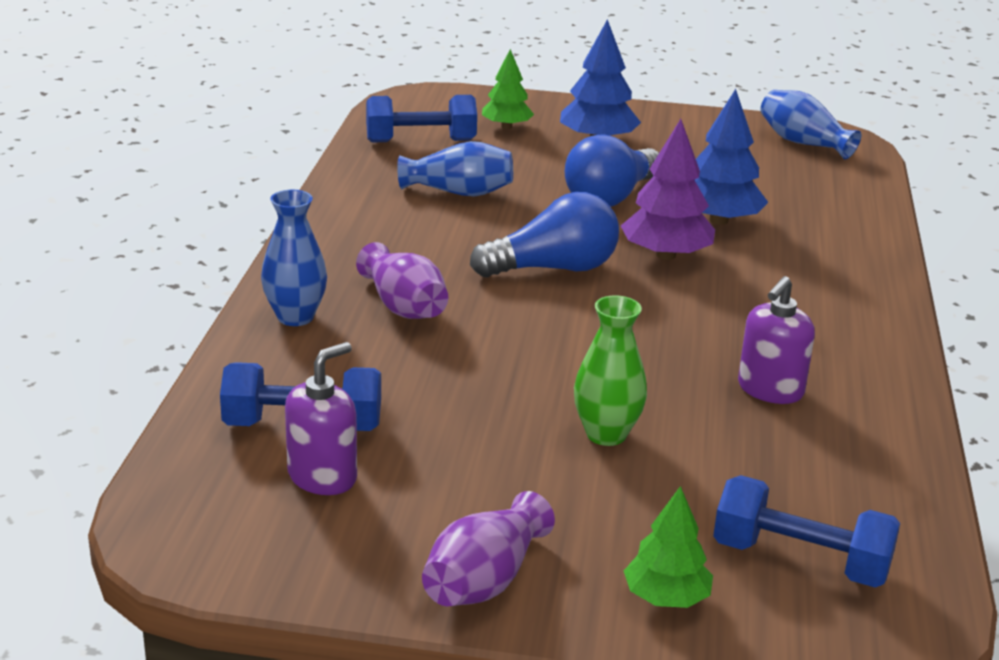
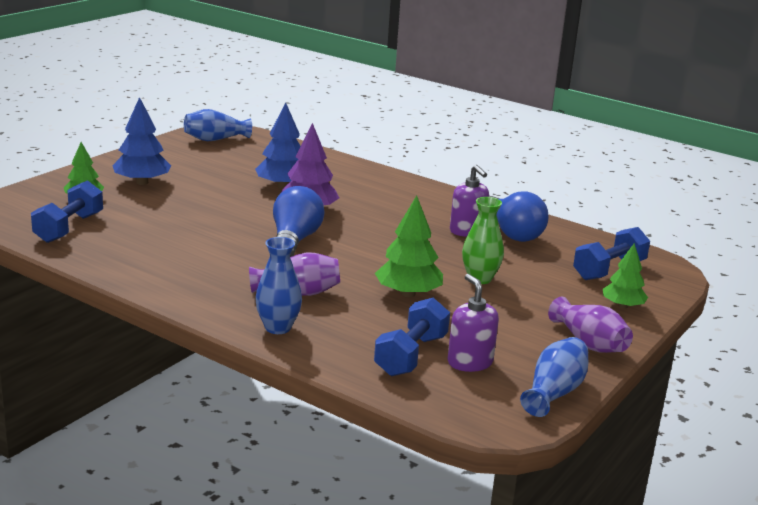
camera: 65 degrees left, 5 degrees down
blue vase [397,141,513,197] -> blue vase moved to [520,337,588,417]
blue light bulb [565,134,659,207] -> blue light bulb moved to [489,191,549,242]
none -> green tree [375,195,443,297]

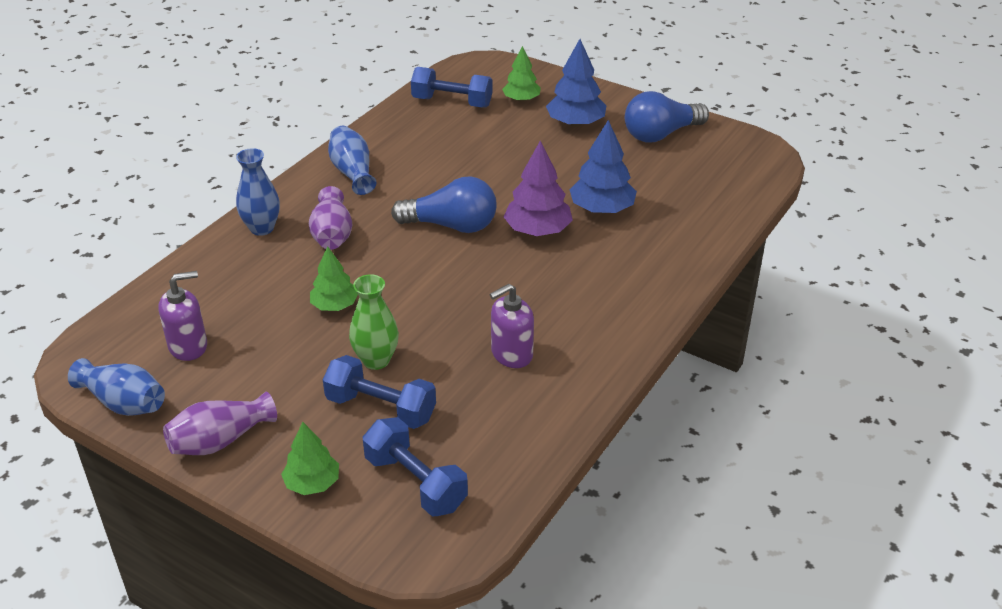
camera: 90 degrees right, 15 degrees up
blue vase [184,109,252,141] -> blue vase moved to [328,126,376,195]
blue dumbbell [374,298,450,376] -> blue dumbbell moved to [323,355,436,429]
green tree [375,195,443,297] -> green tree [310,246,358,311], size x0.66
blue light bulb [489,191,549,242] -> blue light bulb moved to [625,91,709,143]

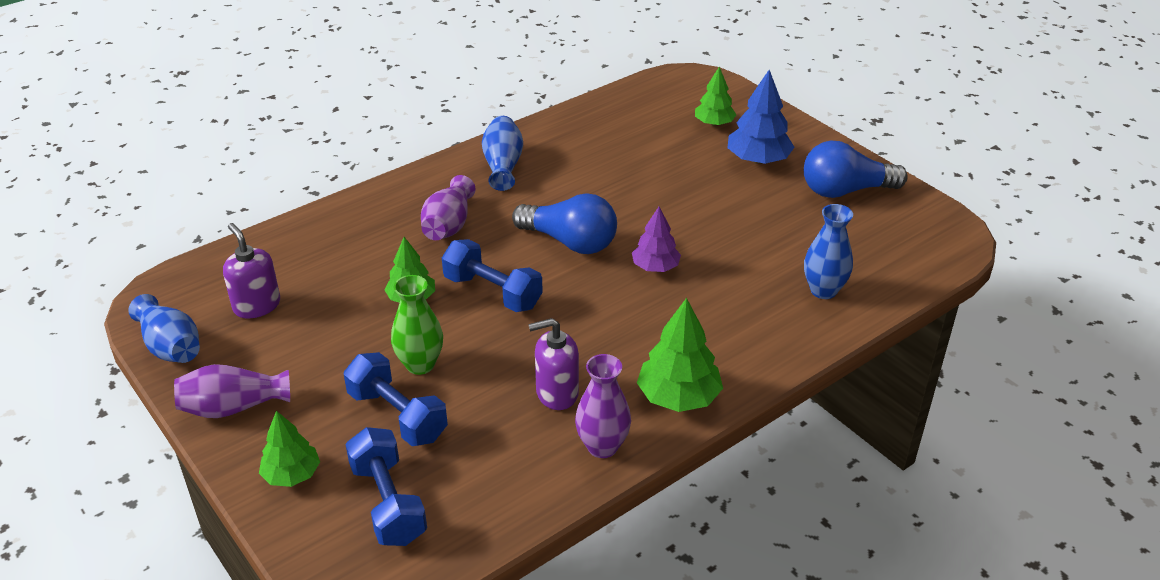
camera: 20 degrees right, 0 degrees up
purple soap dispenser [158,271,207,361] -> purple soap dispenser turned 120 degrees counterclockwise [223,223,280,319]
blue vase [236,148,280,236] -> blue vase moved to [804,204,853,299]
blue dumbbell [411,67,492,107] -> blue dumbbell moved to [442,239,543,312]
purple tree [504,141,573,236] -> purple tree [632,207,681,272], size x0.66
blue tree [569,120,637,213] -> none
none -> purple vase [575,354,631,458]
none -> green tree [637,298,723,412]

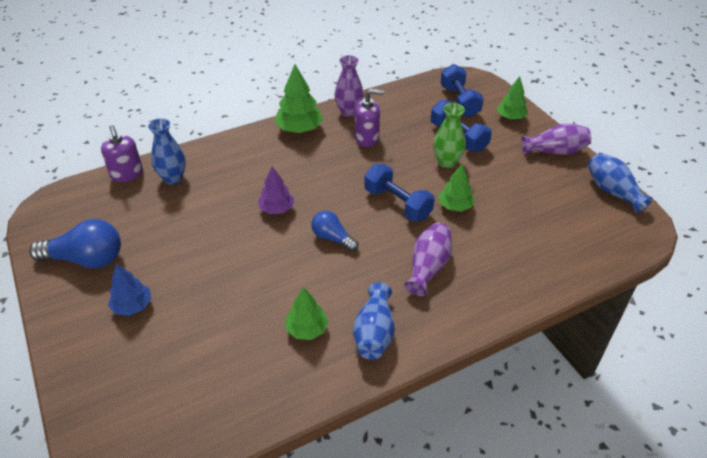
camera: 170 degrees left, 5 degrees up
purple soap dispenser [223,223,280,319] -> purple soap dispenser moved to [101,125,143,182]
blue light bulb [512,194,617,254] -> blue light bulb [311,211,359,252], size x0.60
green tree [695,67,737,126] -> green tree moved to [286,287,328,340]
blue tree [728,70,795,164] -> blue tree [108,264,152,316], size x0.66

